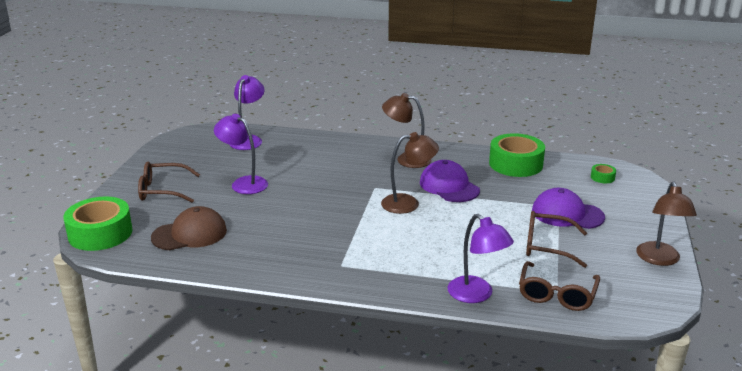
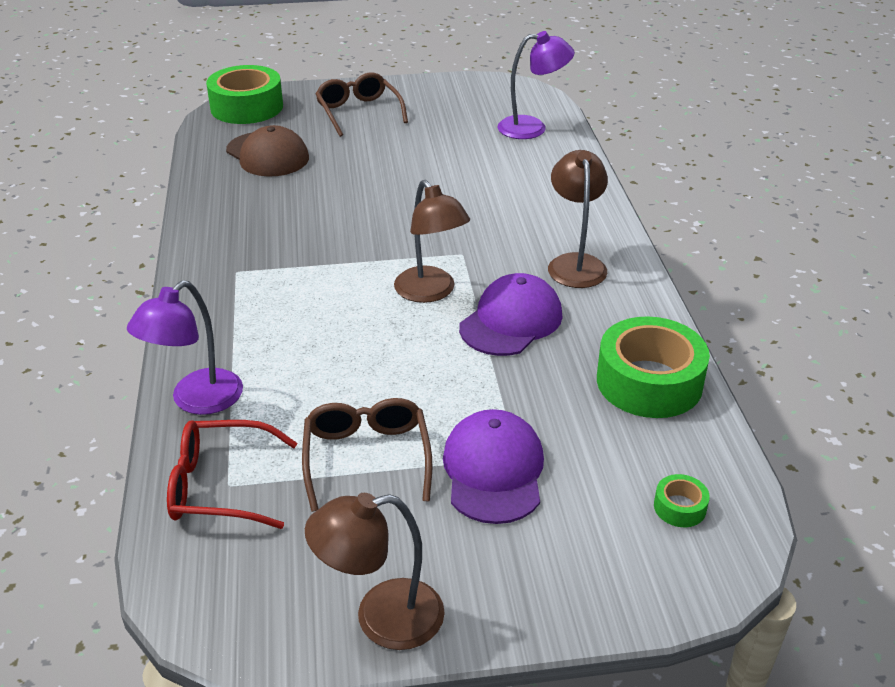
camera: 70 degrees right, 10 degrees up
purple lamp [214,114,268,194] -> none
brown glasses [519,261,600,311] -> red glasses [167,420,297,529]

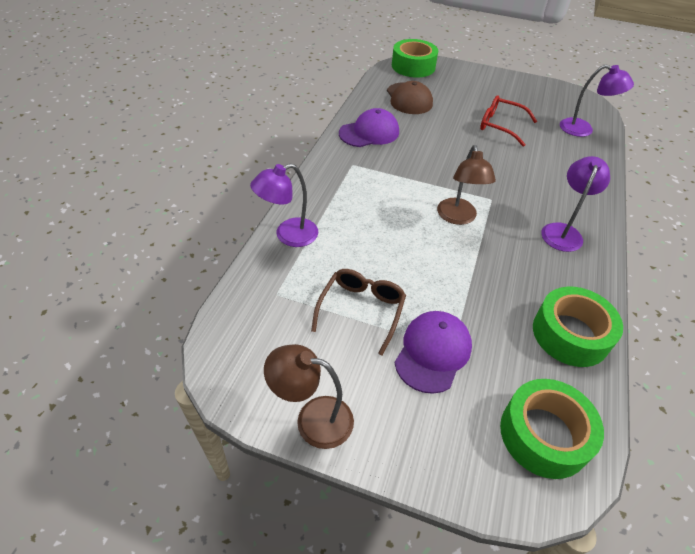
camera: 25 degrees right, 10 degrees up
red glasses [167,420,297,529] -> red glasses moved to [480,96,537,147]
brown glasses [315,72,408,137] -> none
purple cap [459,273,563,356] -> purple cap moved to [339,108,399,147]
brown lamp [548,150,608,288] -> purple lamp [541,156,610,252]
green tape [654,474,710,527] -> green tape [500,379,604,479], size x2.32

